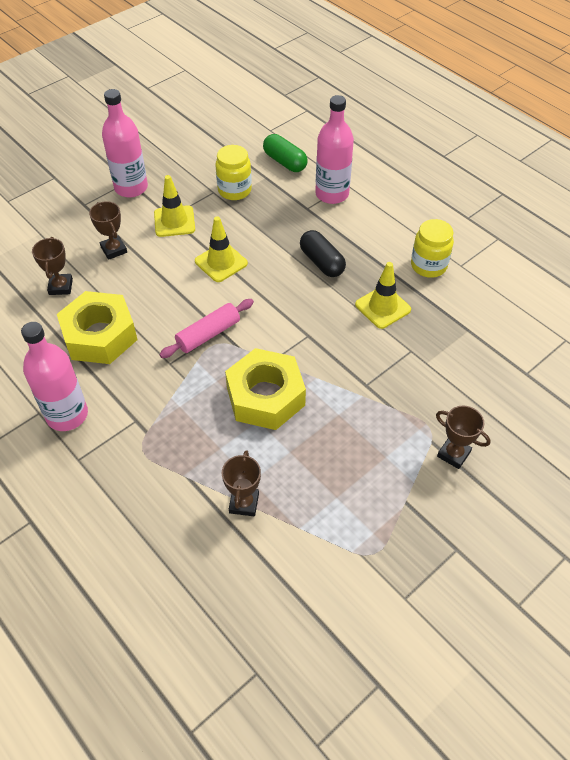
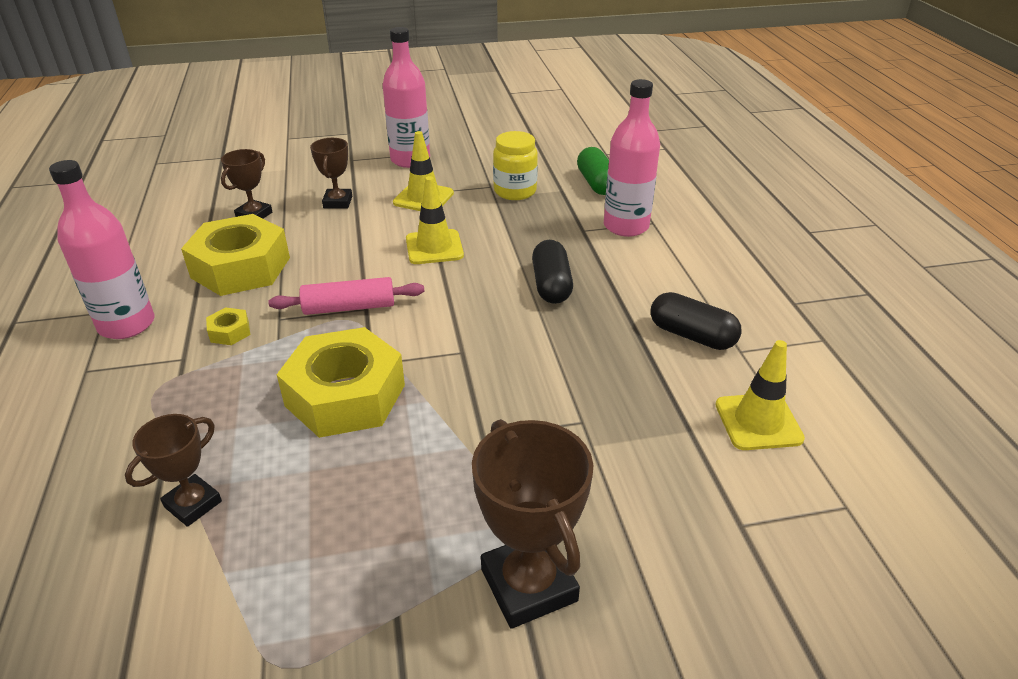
camera: 30 degrees right, 15 degrees down
yellow traffic cone [355,262,411,329] -> yellow traffic cone moved to [715,340,805,450]
yellow jar [411,219,454,278] -> black capsule [651,292,742,350]
brown trophy [436,406,491,469] -> brown trophy [472,419,593,629], size x1.66
none -> yellow nut [206,307,250,345]

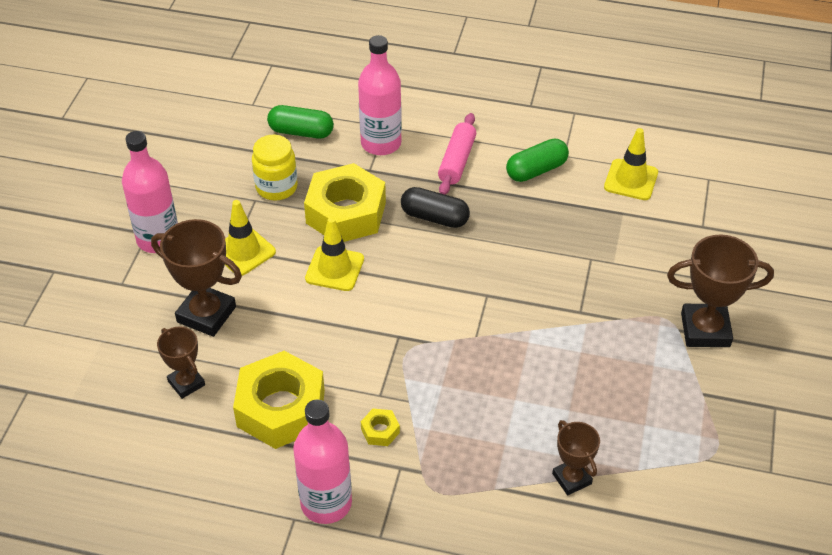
camera: 65 degrees left, 10 degrees up
pink rolling pin [268,277,425,315] -> pink rolling pin moved to [438,113,476,195]
yellow nut [276,327,405,438] -> yellow nut moved to [304,163,386,242]
brown trophy [310,138,352,209] -> brown trophy [151,219,242,337], size x1.66
black capsule [651,292,742,350] -> green capsule [506,138,569,182]

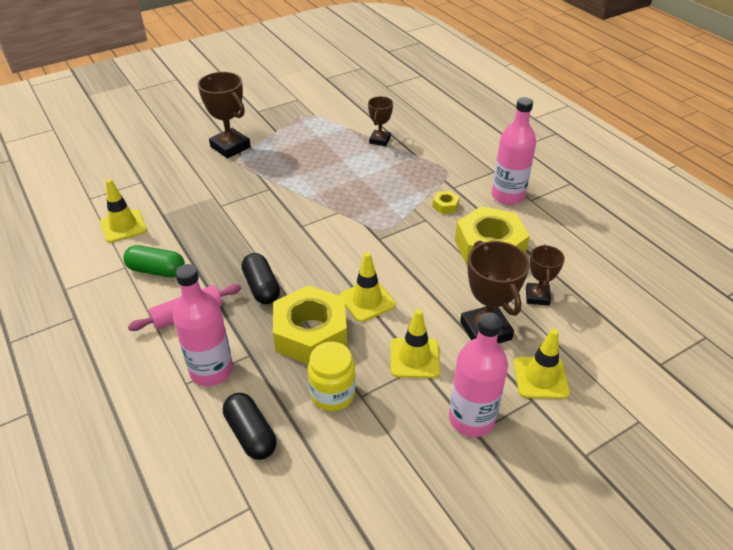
camera: 135 degrees left, 5 degrees down
green capsule [267,105,334,139] -> black capsule [223,393,277,460]
none -> yellow traffic cone [514,329,570,399]

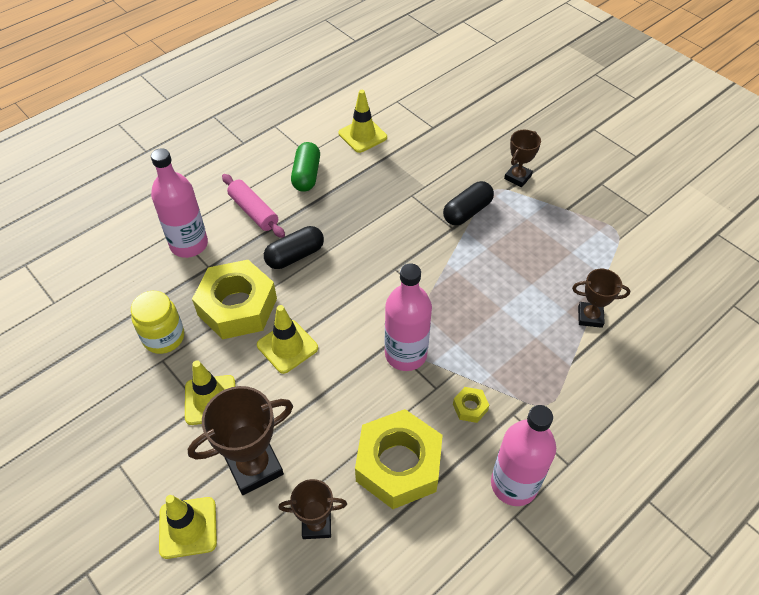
camera: 80 degrees right, 10 degrees up
brown trophy [198,72,251,158] -> brown trophy [504,130,541,187], size x0.60
black capsule [223,393,277,460] -> black capsule moved to [443,181,494,225]
pink bottle [449,313,508,437] -> pink bottle moved to [385,263,432,371]

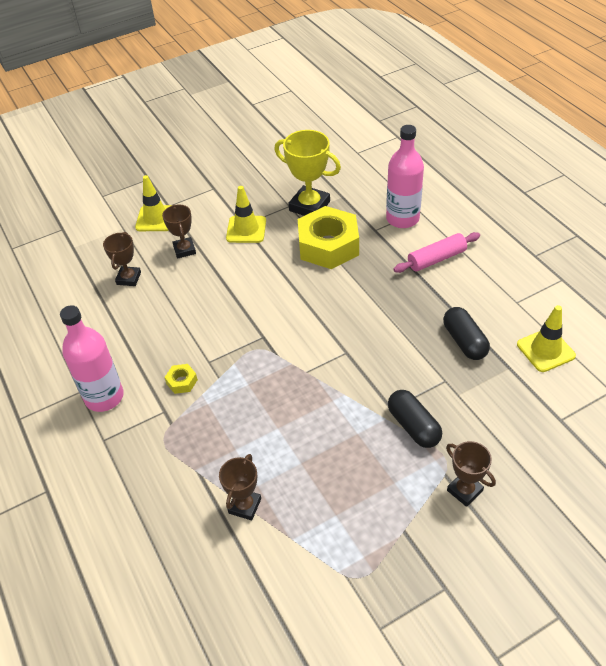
camera: 105 degrees right, 5 degrees down
yellow jar [131,291,184,354] -> yellow trophy [274,130,341,216]
brown trophy [188,386,293,495] -> brown trophy [162,204,196,259], size x0.60
yellow traffic cone [257,305,318,374] -> none
black capsule [264,226,324,269] -> black capsule moved to [443,307,490,360]
green capsule [291,142,320,192] -> none
yellow nut [355,409,443,509] -> none
pink bottle [385,263,432,371] -> none

